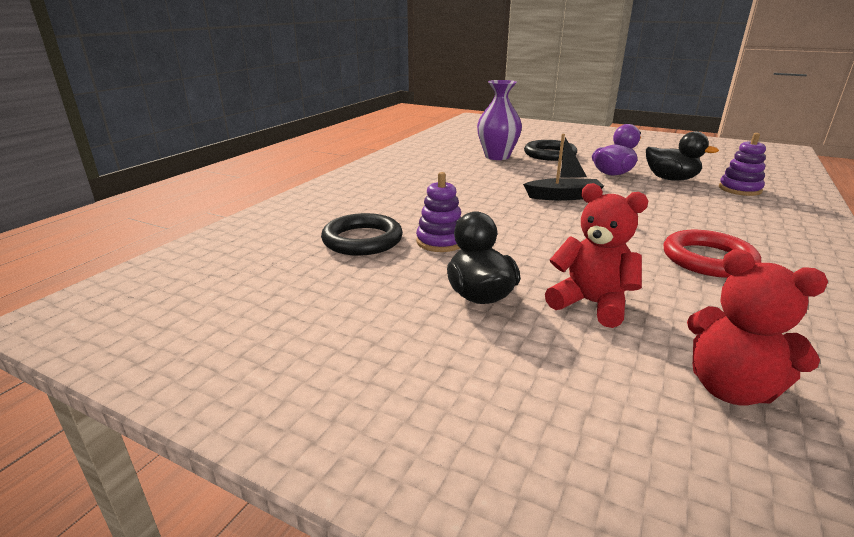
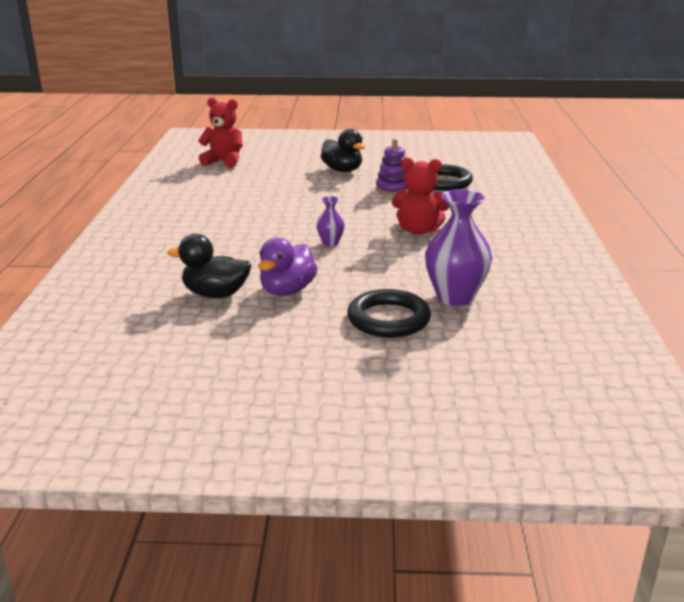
camera: 155 degrees right, 0 degrees up
black boat [523,134,604,201] -> purple vase [316,196,345,246]
red teddy bear [545,183,648,328] -> red teddy bear moved to [392,157,449,235]
red ring [664,230,761,278] -> none
purple stacking toy [719,133,766,196] -> none

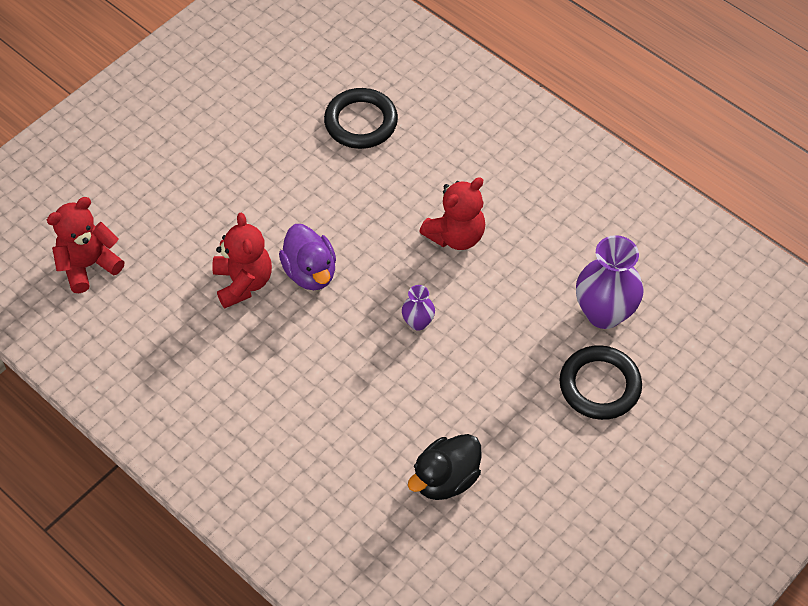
camera: 50 degrees left, 30 degrees up
purple duck [258,237,318,296] -> purple duck moved to [279,224,336,290]
black duck [321,129,365,172] -> none
purple stacking toy [376,139,409,196] -> none
none -> red teddy bear [212,213,272,308]

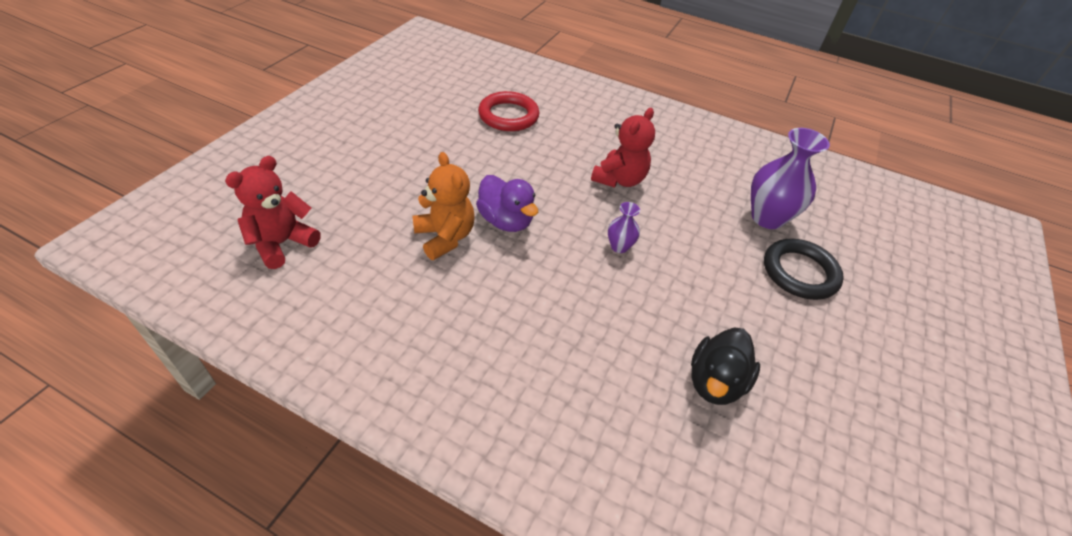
camera: 20 degrees left, 10 degrees down
red teddy bear [212,213,272,308] -> orange teddy bear [412,152,475,260]
black ring [324,88,398,149] -> red ring [478,91,539,131]

